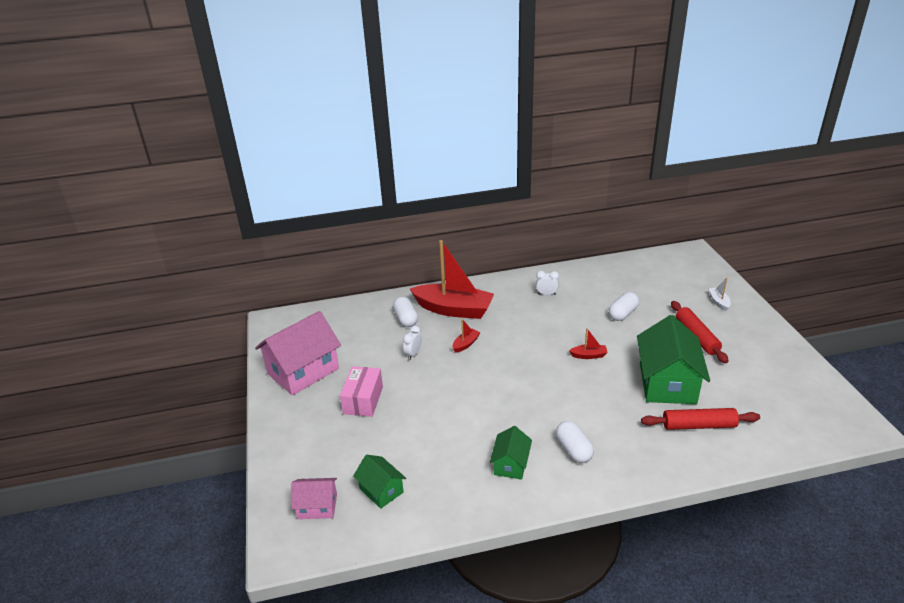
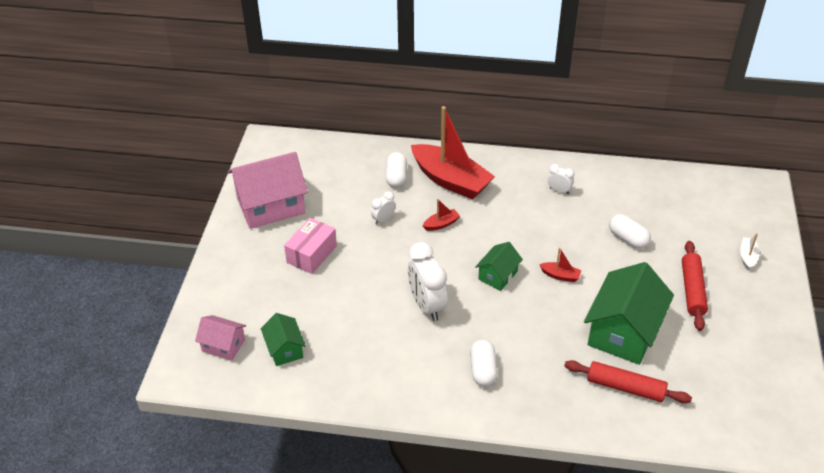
camera: 20 degrees right, 10 degrees up
green house [490,426,532,480] -> green house moved to [475,242,523,291]
white capsule [609,292,639,321] -> white capsule turned 75 degrees clockwise [609,214,651,249]
none -> white clock [408,242,448,321]

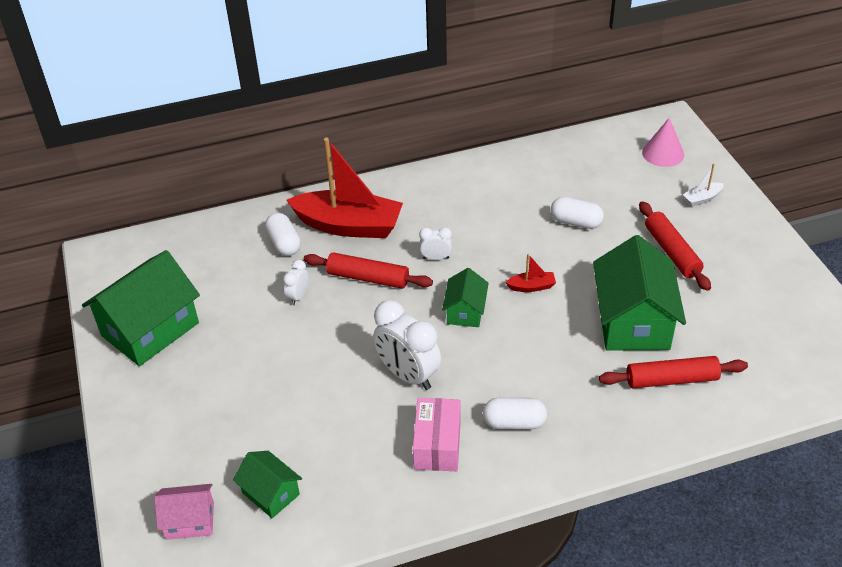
camera: 25 degrees left, 0 degrees up
pink house [228,152,308,229] -> green house [82,250,200,366]
pink box [284,218,337,274] -> pink box moved to [413,398,461,471]
red boat [423,199,460,231] -> red rolling pin [304,252,433,289]
white capsule [470,339,498,387] -> white capsule turned 60 degrees counterclockwise [483,398,547,430]
white clock [548,164,574,194] -> white clock moved to [419,227,452,260]
white boat [740,233,759,270] -> white boat turned 105 degrees counterclockwise [683,163,724,207]
none -> pink cone [642,118,684,167]

